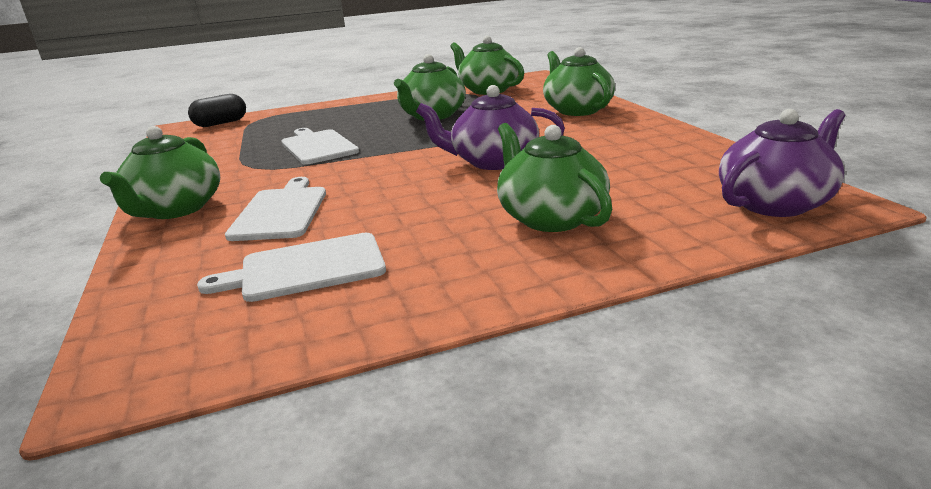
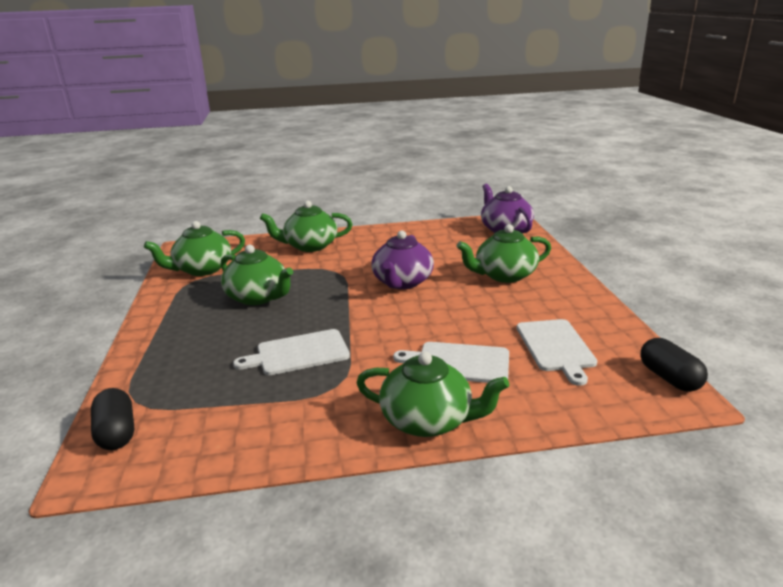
camera: 80 degrees left, 0 degrees up
none -> black capsule [640,338,708,392]

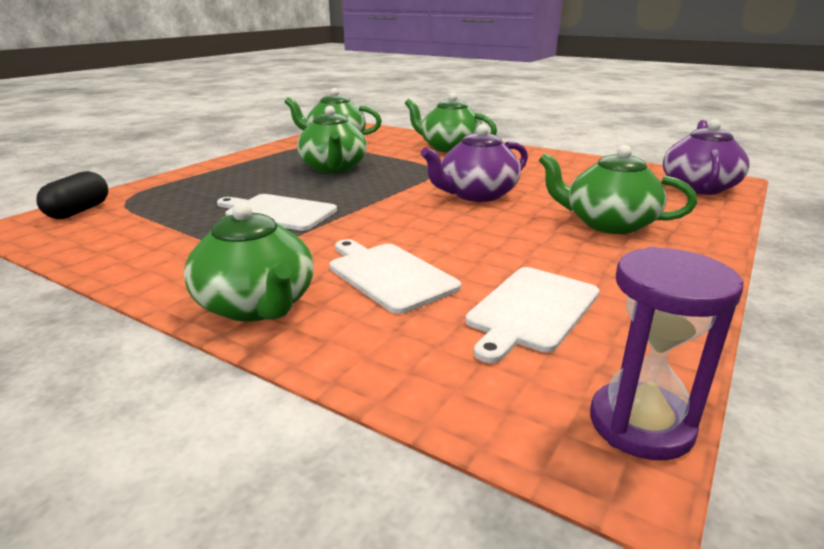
camera: 40 degrees right, 0 degrees up
black capsule [640,338,708,392] -> purple hourglass [590,247,744,460]

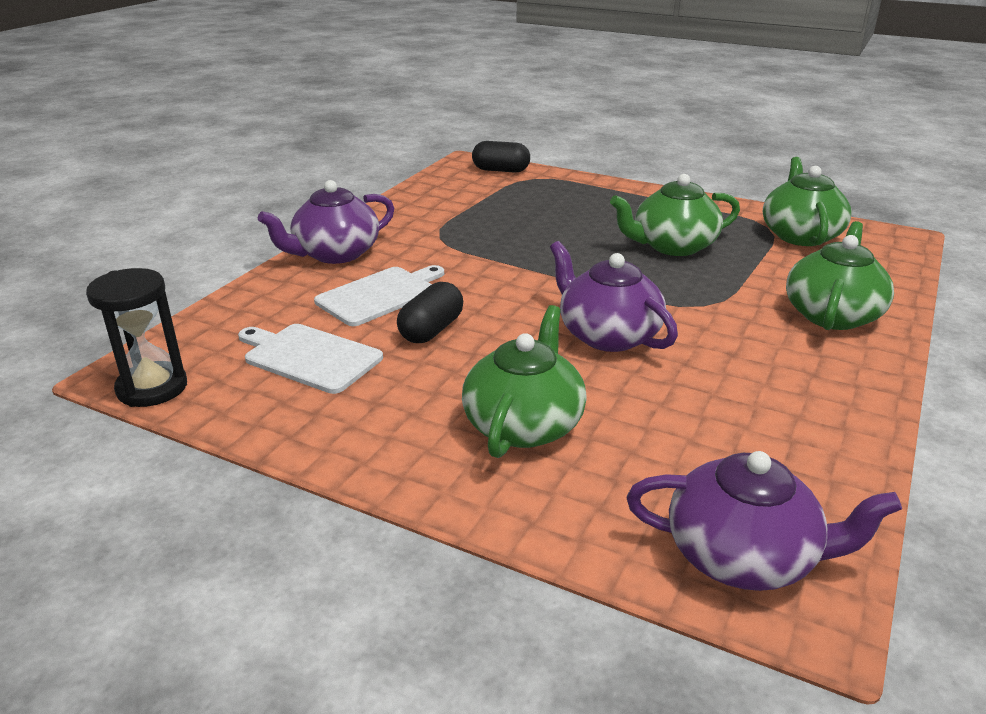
camera: 85 degrees right, 5 degrees up
green teapot [184,202,314,322] -> purple teapot [258,180,395,264]
white cutting board [217,194,337,231] -> none
purple hourglass [590,247,744,460] -> black hourglass [86,268,187,407]
none -> black capsule [397,282,463,343]

